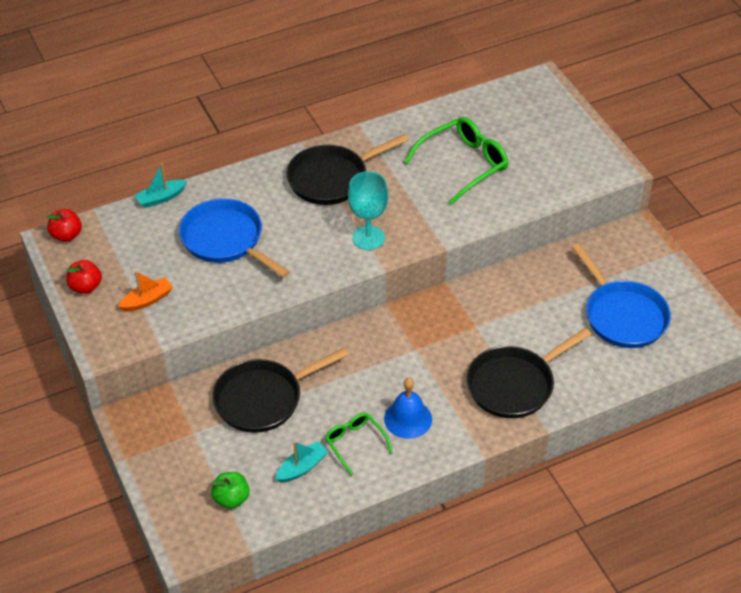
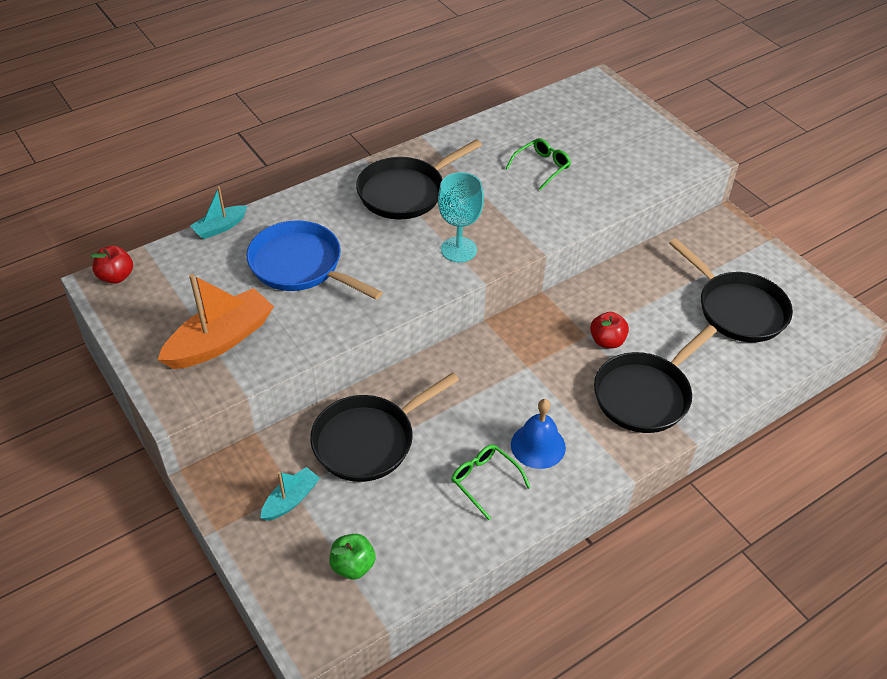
camera: 10 degrees left, 0 degrees up
red apple [66,260,102,294] -> red apple moved to [590,312,629,349]
orange boat [118,271,173,312] -> orange boat [158,274,274,369], size x1.85
turquoise boat [275,441,329,483] -> turquoise boat moved to [261,467,320,521]
green glasses [404,117,508,205] -> green glasses [506,138,571,190], size x0.58
blue pan [571,243,671,348] -> black pan [669,238,793,342]

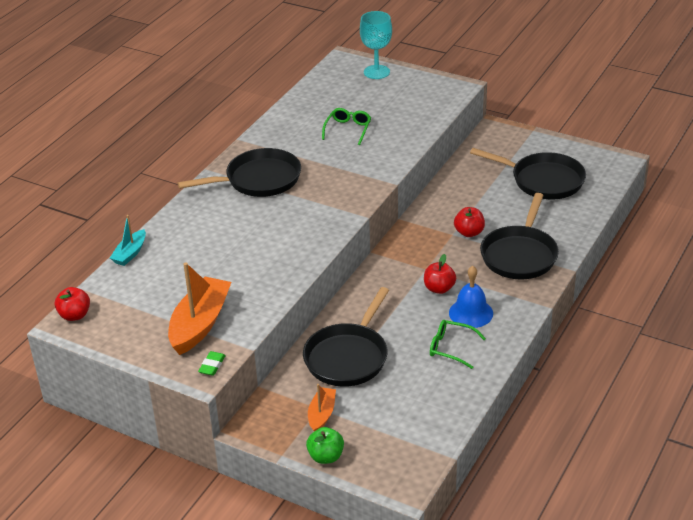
camera: 25 degrees left, 10 degrees down
blue pan [247,220,383,300] -> none
turquoise boat [261,467,320,521] -> orange boat [308,384,336,431]
green apple [330,534,376,579] -> green apple moved to [306,427,344,464]
black pan [356,139,482,219] -> black pan turned 135 degrees counterclockwise [178,148,301,197]
turquoise goblet [438,172,484,263] -> turquoise goblet moved to [360,11,392,79]
none -> green eraser [198,351,226,376]
none -> red apple [424,254,456,294]

